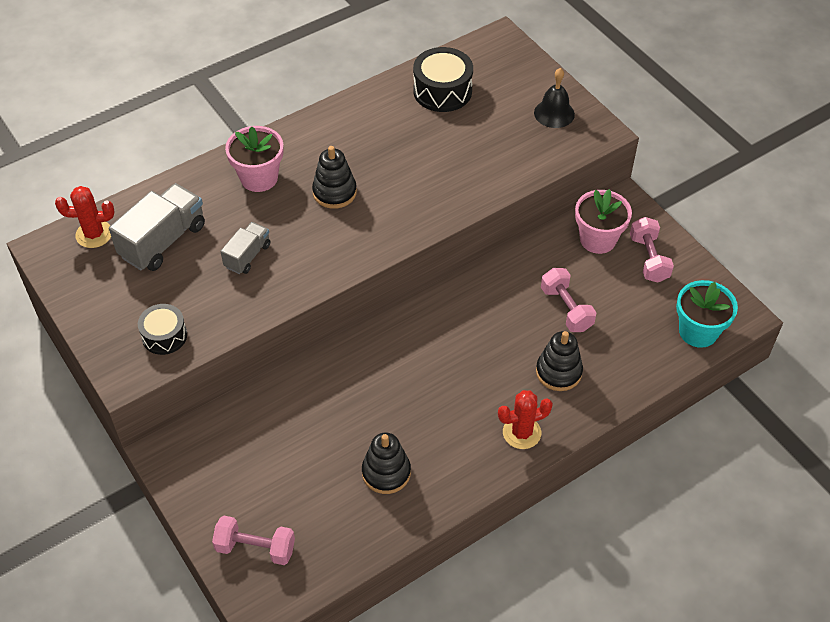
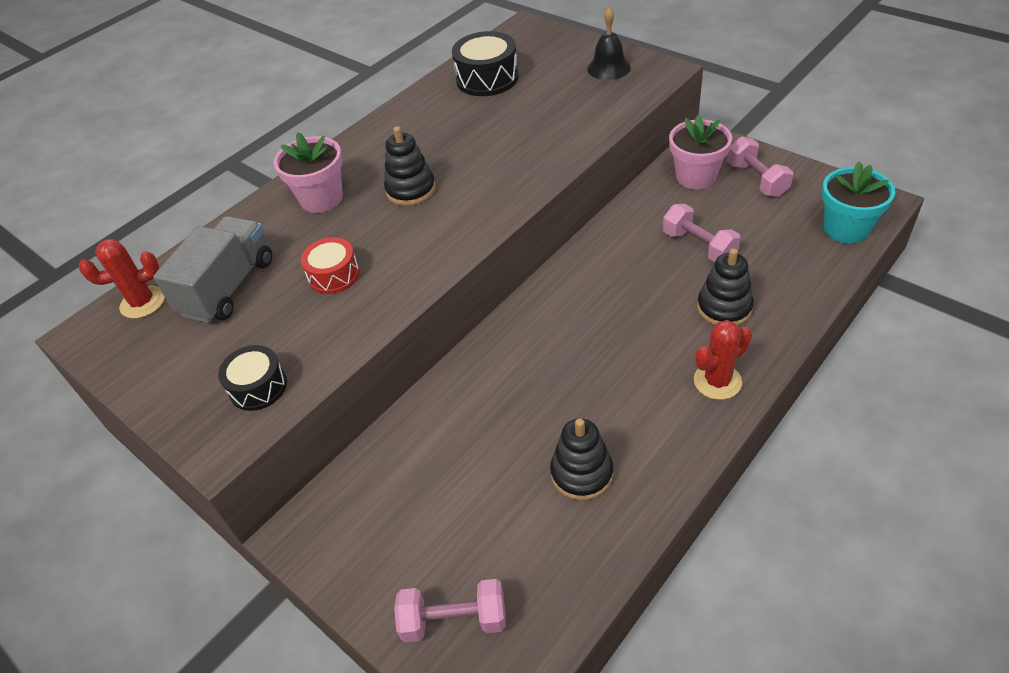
camera: 10 degrees left, 5 degrees down
grey truck [220,222,270,274] -> red drum [301,237,360,294]

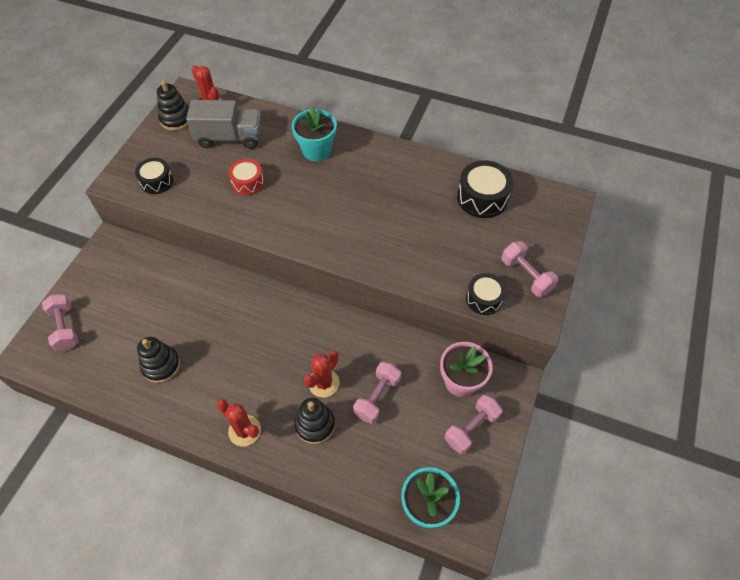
camera: 65 degrees right, 10 degrees up
pink flower pot [274,132,343,213] -> turquoise flower pot [292,107,337,161]
black stacking toy [384,126,436,206] -> black stacking toy moved to [157,80,189,131]
black bell [588,7,631,80] -> pink dumbbell [501,241,558,297]
none -> red cactus [304,351,339,397]
none -> black drum [466,273,506,315]

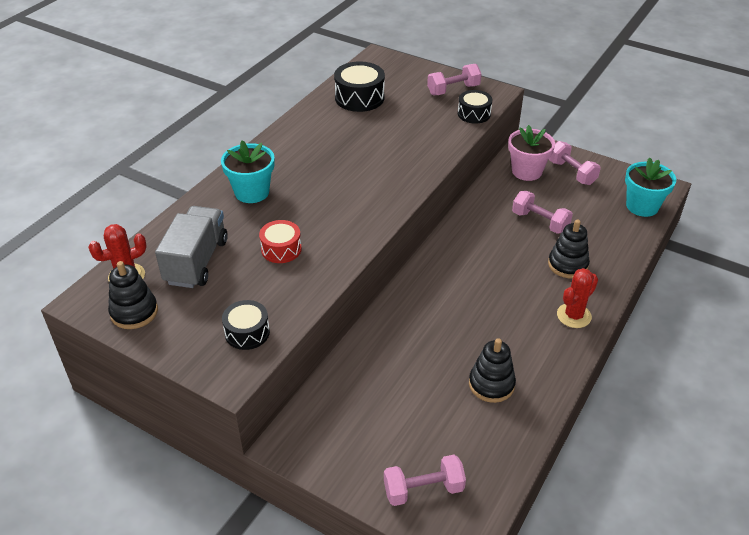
camera: 80 degrees left, 15 degrees down
red cactus [304,351,339,397] -> none

